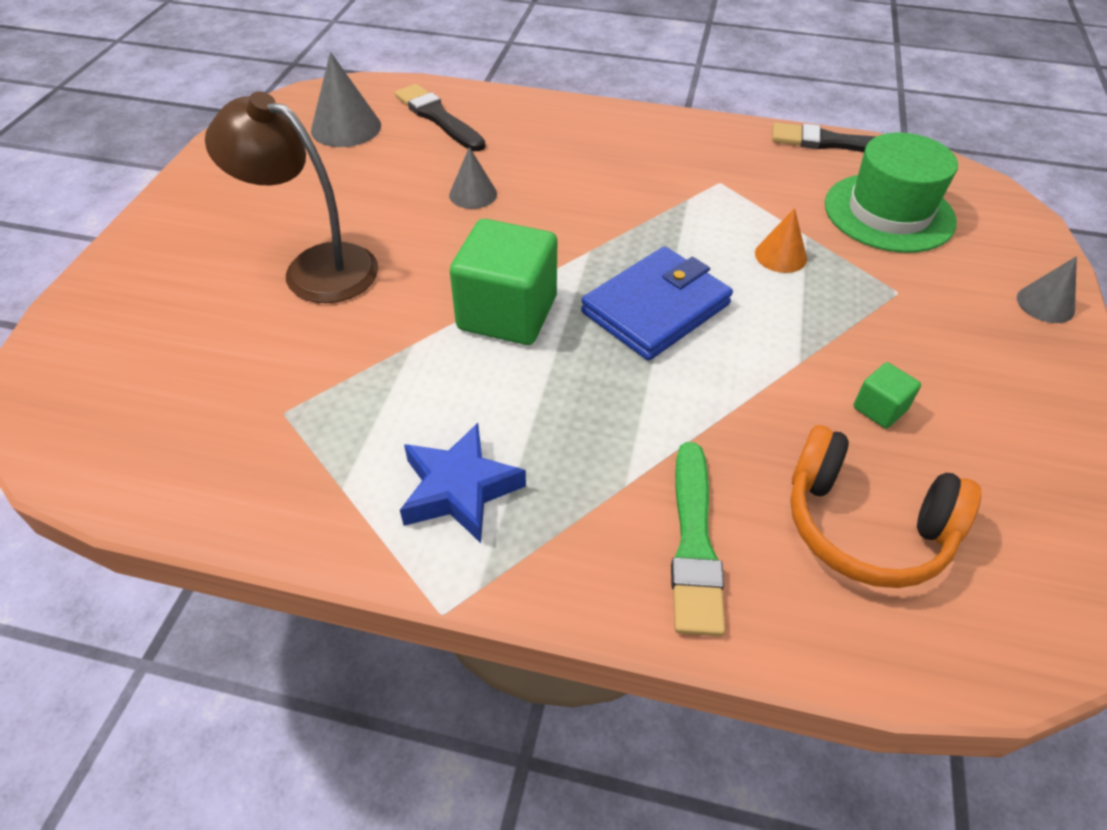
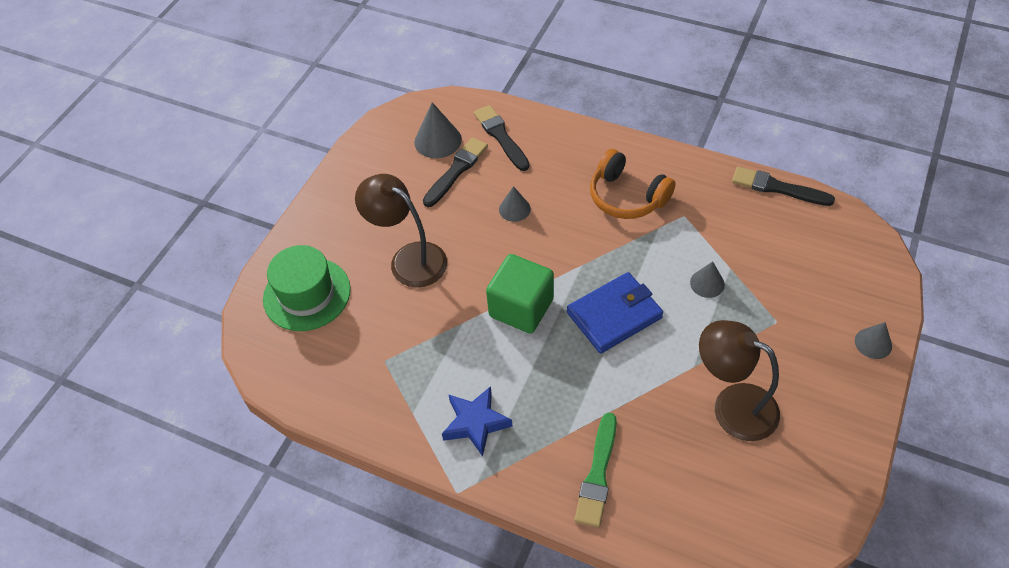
camera: 15 degrees right, 5 degrees up
orange cone [755,208,807,273] -> grey cone [690,261,725,298]
orange headphones [790,425,981,588] -> orange headphones moved to [590,149,676,219]
green hat [825,133,958,253] -> green hat moved to [263,245,351,331]
green cube [853,362,921,428] -> brown lamp [699,320,780,441]
none -> black brush [423,137,488,207]

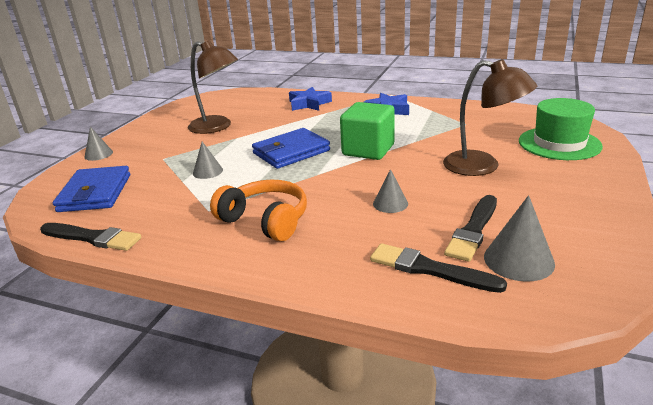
camera: 175 degrees right, 25 degrees down
black brush [474,105,530,171] -> black brush turned 150 degrees clockwise [370,243,507,293]
green brush [574,412,617,528] -> blue star [289,87,332,111]
none -> blue wallet [53,166,130,212]

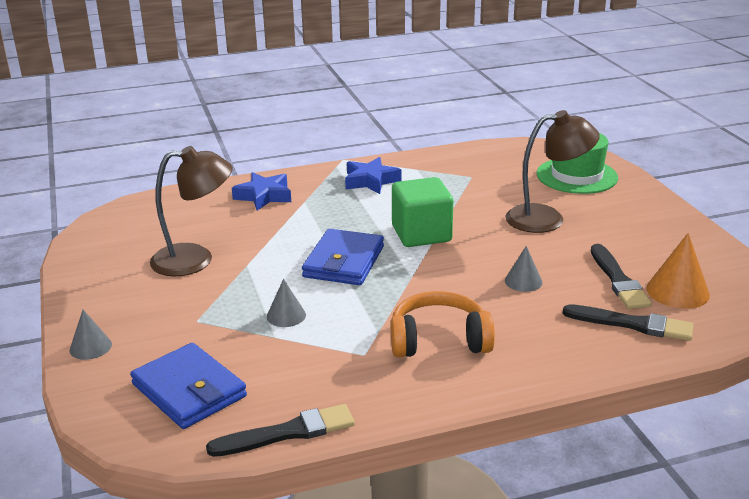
camera: 40 degrees left, 0 degrees up
black brush [370,243,507,293] -> black brush turned 150 degrees counterclockwise [563,304,694,341]
grey cone [484,195,555,282] -> orange cone [647,233,710,309]

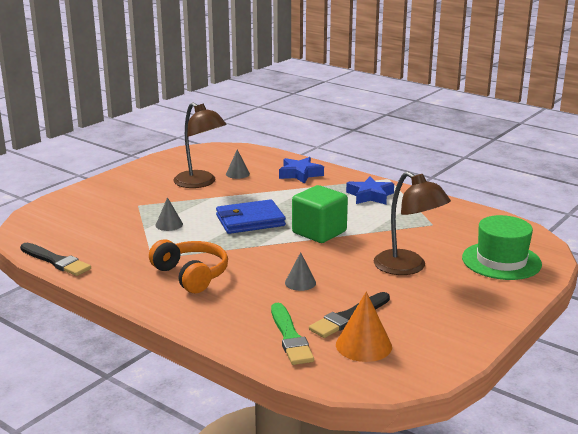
camera: 55 degrees right, 5 degrees down
grey cone [69,310,112,360] -> grey cone moved to [226,150,250,179]
blue wallet [130,343,247,429] -> none
black brush [563,304,694,341] -> green brush [271,303,314,365]

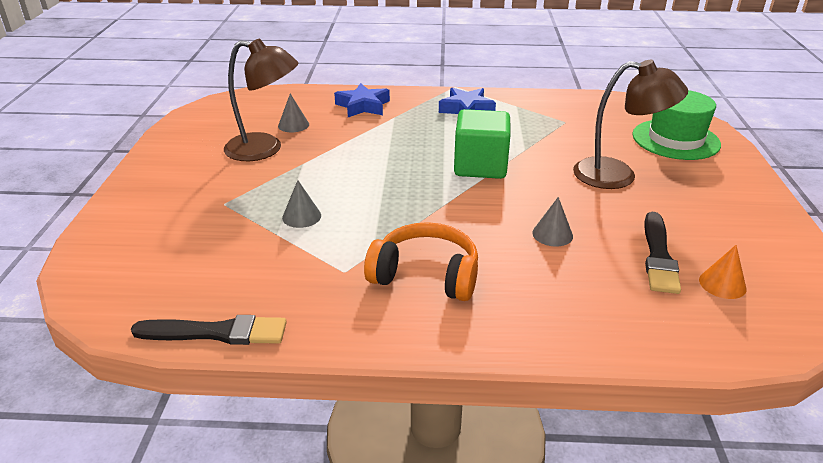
camera: 35 degrees left, 10 degrees up
blue wallet [216,199,286,234] -> none
green brush [271,303,314,365] -> none
orange cone [336,291,392,362] -> orange cone [699,245,746,299], size x0.63

